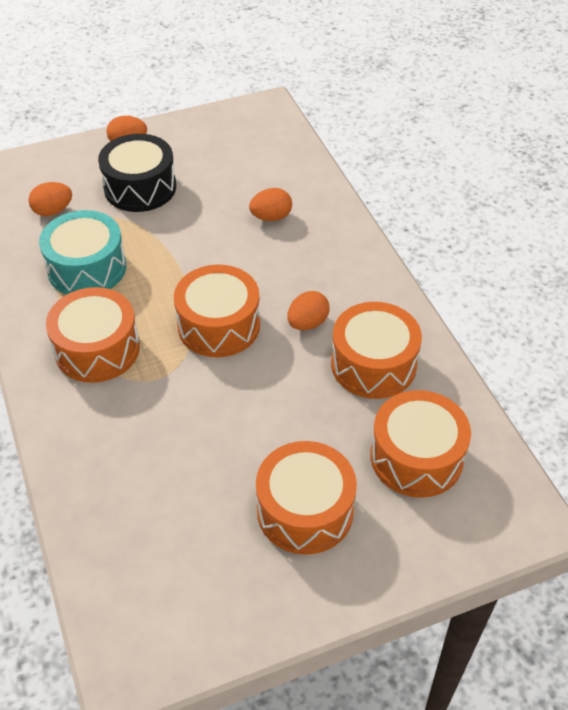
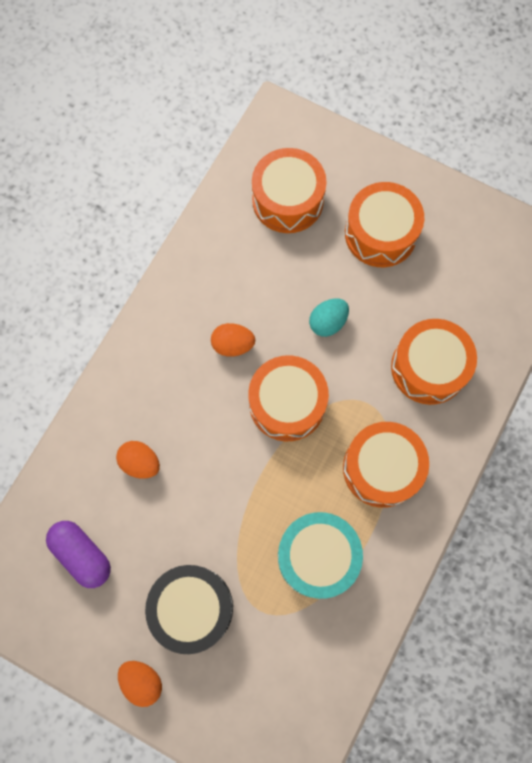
camera: 130 degrees left, 25 degrees up
orange egg [29,182,72,216] -> none
orange drum [331,302,422,399] -> orange drum moved to [391,319,477,405]
none -> purple capsule [46,521,111,588]
none -> turquoise egg [309,298,349,337]

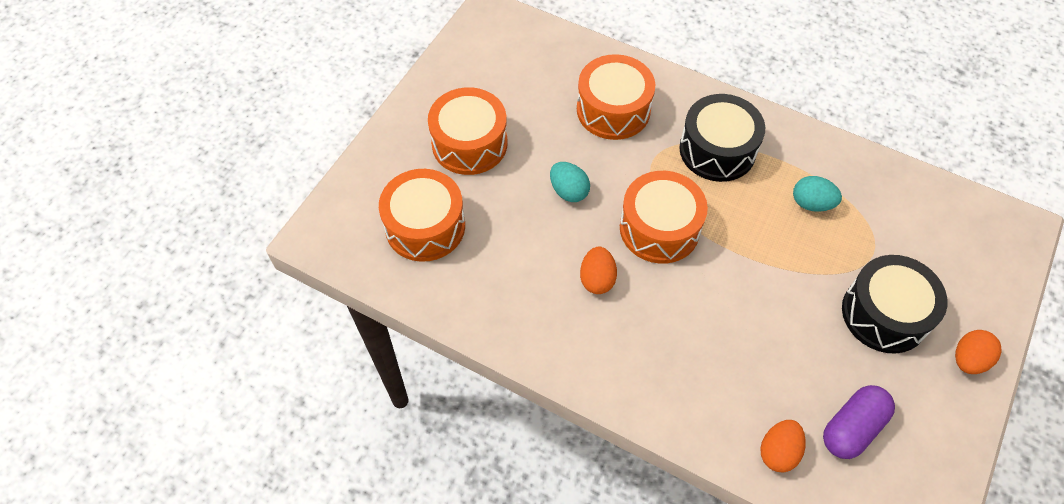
camera: 90 degrees left, 15 degrees down
orange egg [116,441,160,479] -> orange egg moved to [760,420,806,472]
turquoise drum [278,512,363,599] -> turquoise egg [793,176,842,212]
orange drum [343,422,429,508] -> black drum [679,94,765,182]

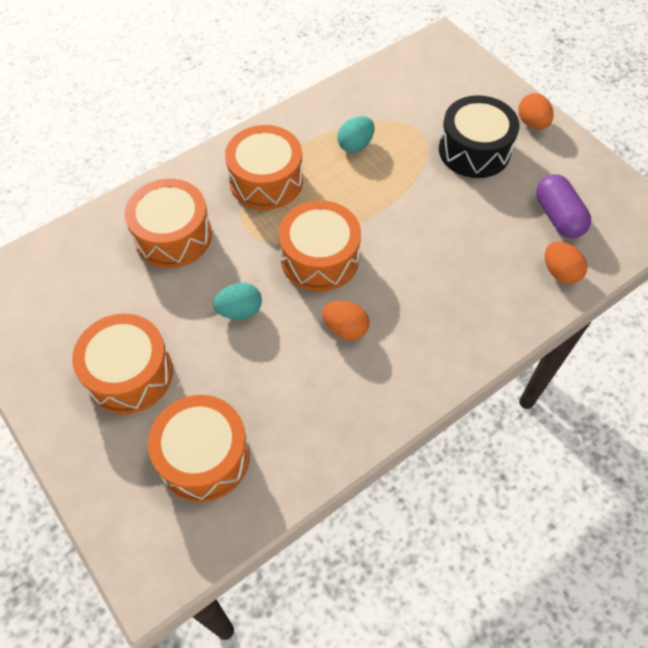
camera: 65 degrees left, 0 degrees up
black drum [679,94,765,182] -> orange drum [225,125,303,210]

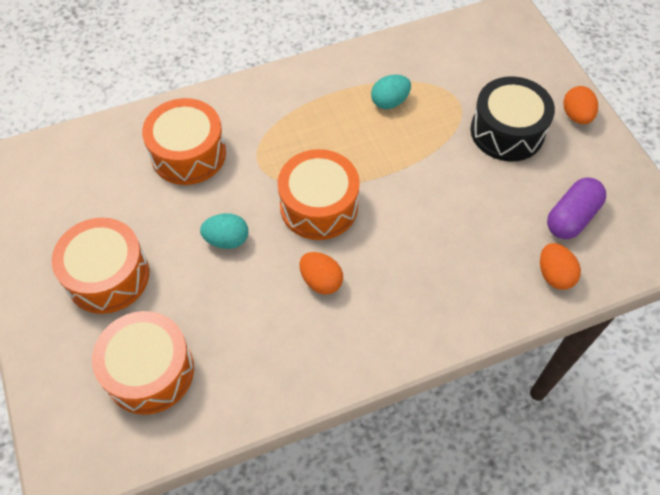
camera: 15 degrees right, 0 degrees up
orange drum [225,125,303,210] -> none
purple capsule [536,174,591,238] -> purple capsule turned 45 degrees clockwise [547,177,606,239]

